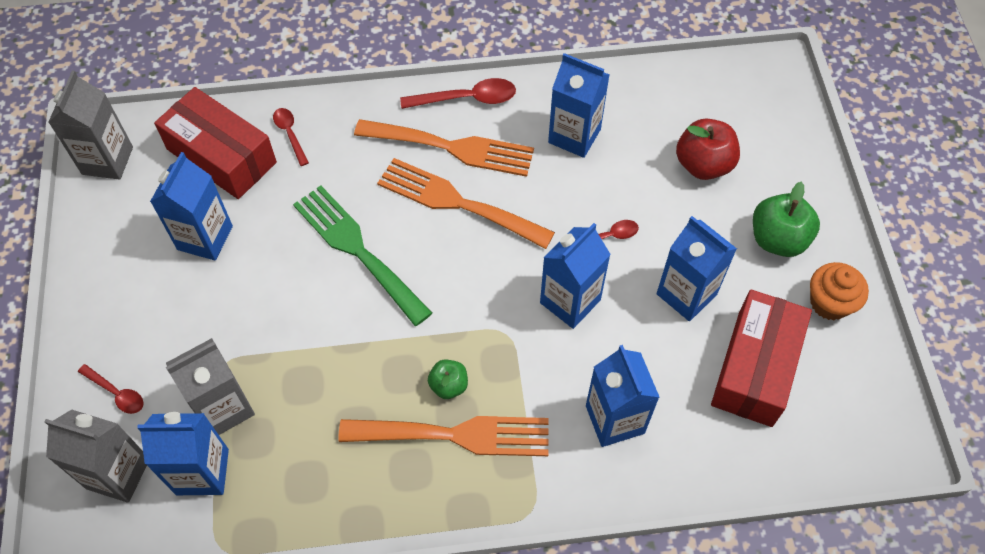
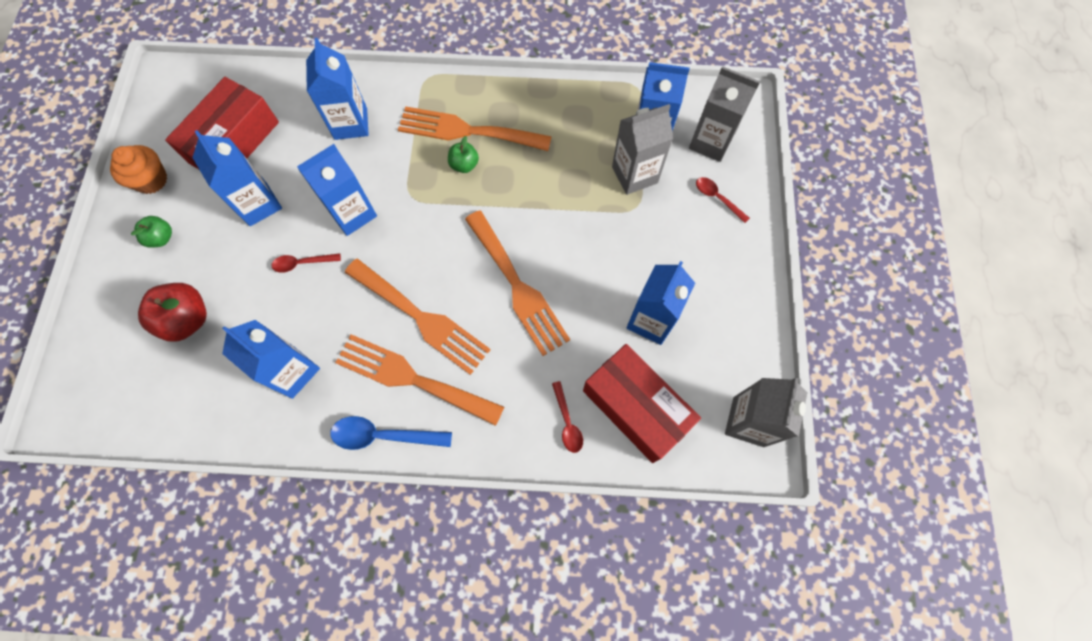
camera: 170 degrees left, 10 degrees up
green fork [293,186,432,326] -> orange fork [465,210,570,356]
red spoon [400,78,516,109] -> blue spoon [330,416,452,450]
green apple [753,182,820,257] -> green apple [131,216,172,248], size x0.58

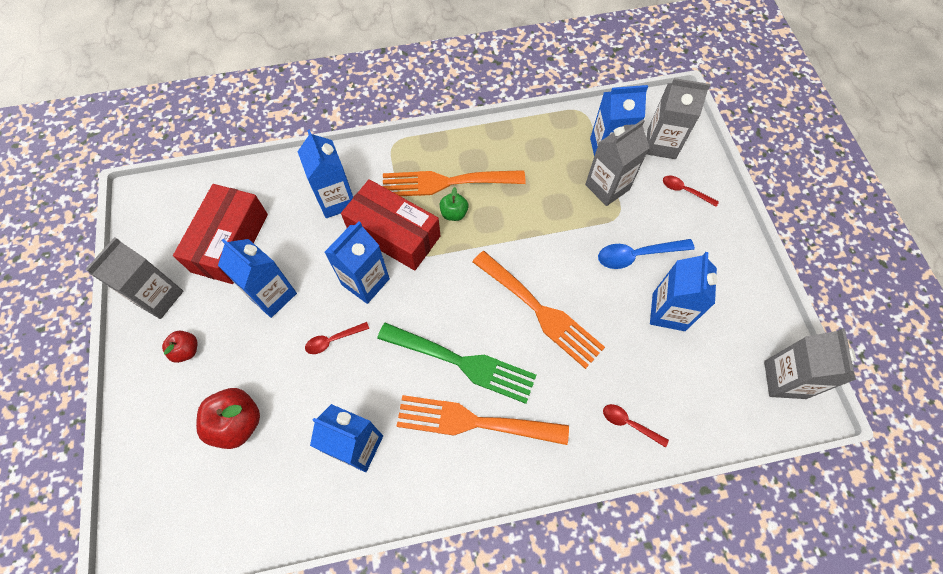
camera: 15 degrees left, 5 degrees down
orange cupcake [110,145,167,194] -> grey carton [85,237,183,319]
green apple [131,216,172,248] -> red apple [162,331,197,363]
blue spoon [330,416,452,450] -> blue spoon moved to [598,239,695,269]
orange fork [345,259,491,375] -> green fork [377,323,537,404]
red spoon [552,381,583,453] -> red spoon turned 150 degrees clockwise [603,404,669,448]
red box [583,344,701,463] -> red box moved to [341,179,440,271]

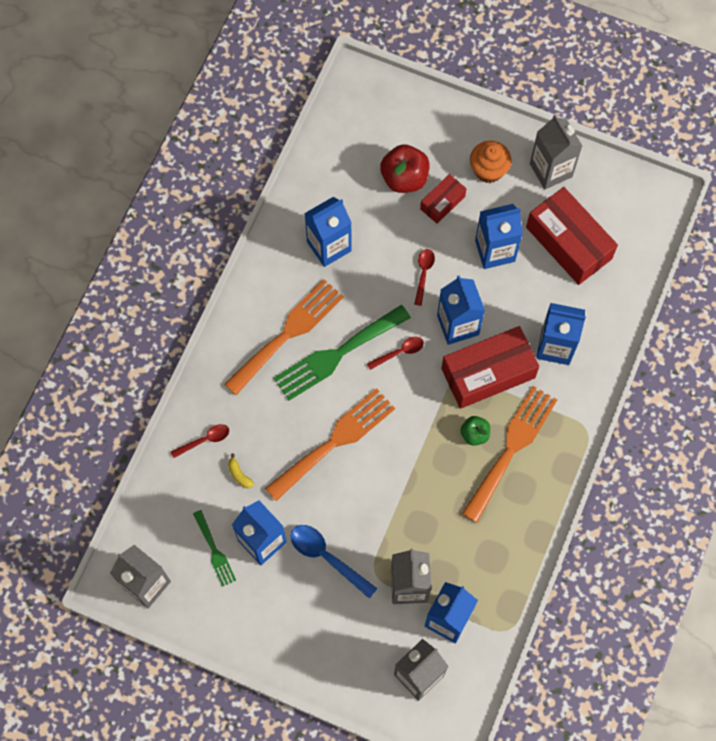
camera: 125 degrees right, 5 degrees up
red apple [162,331,197,363] -> orange cupcake [470,141,512,183]
orange fork [472,251,605,369] -> orange fork turned 150 degrees clockwise [265,388,395,501]
blue spoon [598,239,695,269] -> blue spoon turned 75 degrees counterclockwise [290,525,377,599]
red spoon [663,176,719,207] -> red spoon moved to [367,337,424,370]
none -> green fork [193,510,236,587]
none -> yellow banana [228,454,254,488]
none -> red box [420,174,466,224]

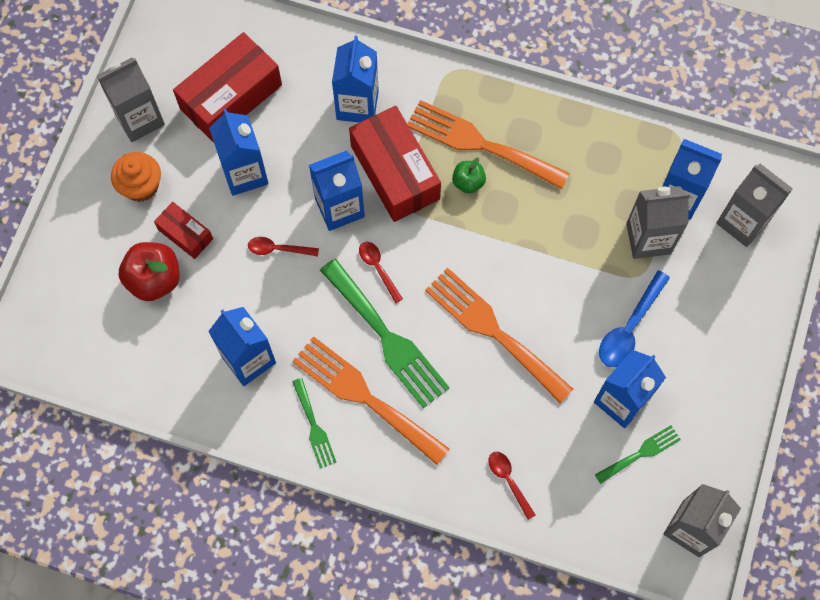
camera: 95 degrees left, 0 degrees up
yellow banana [228,454,254,488] -> none
none -> green fork [292,378,336,468]

